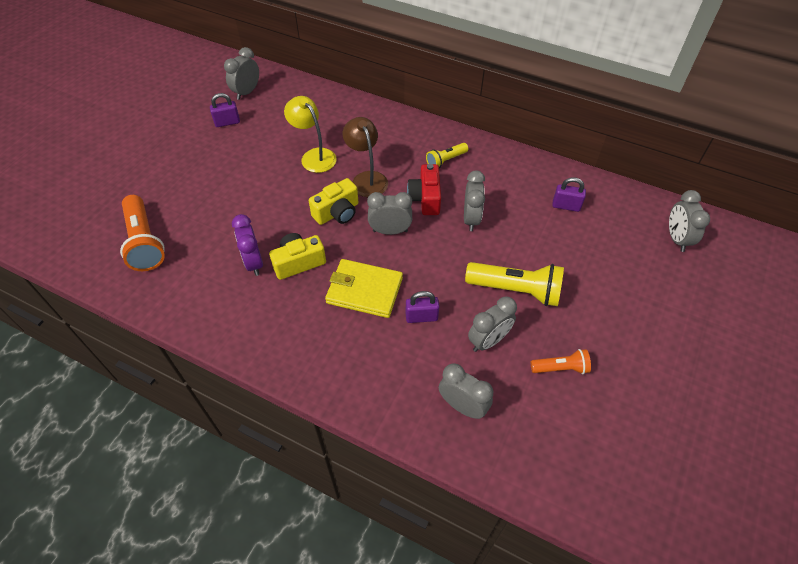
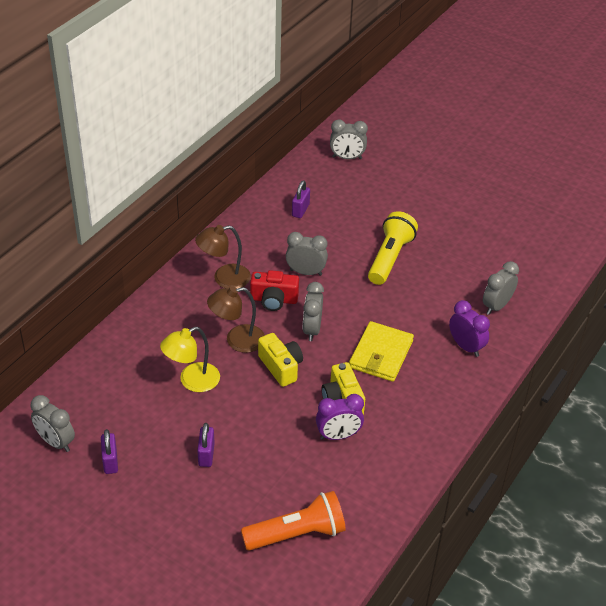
camera: 85 degrees left, 10 degrees down
purple padlock [406,291,439,323] -> purple padlock moved to [197,423,214,467]
yellow flashlight [426,143,468,168] -> brown lamp [195,225,251,289]
grey clock [468,296,517,352] -> none
orange flashlight [531,349,591,374] -> none
none -> purple clock [449,300,490,357]

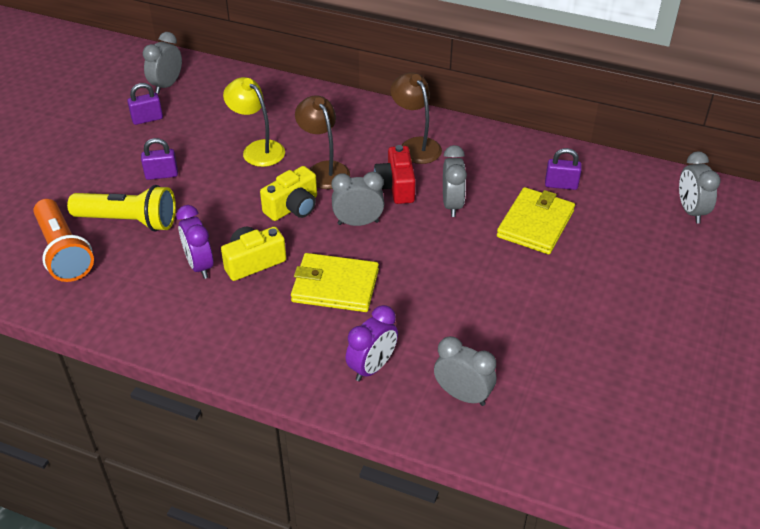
camera: 80 degrees right, 0 degrees up
yellow flashlight [368,211,418,285] -> yellow flashlight moved to [67,185,176,232]
none -> yellow wallet [497,187,575,254]

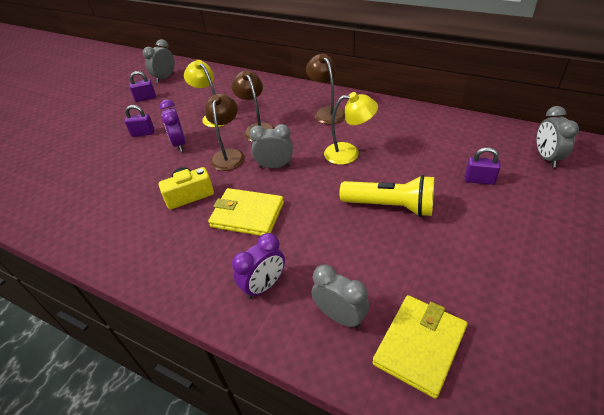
camera: 10 degrees right, 0 degrees up
orange flashlight [33,199,94,282] -> none
yellow flashlight [67,185,176,232] -> yellow flashlight moved to [339,175,434,217]
purple clock [176,205,214,279] -> purple clock moved to [159,99,186,152]
yellow camera [260,166,317,221] -> brown lamp [205,94,244,171]
red camera [374,145,416,204] -> none
grey clock [443,145,467,217] -> yellow lamp [324,92,378,165]
yellow wallet [497,187,575,254] -> yellow wallet moved to [373,295,467,399]
purple padlock [545,148,582,190] -> purple padlock moved to [465,147,501,185]

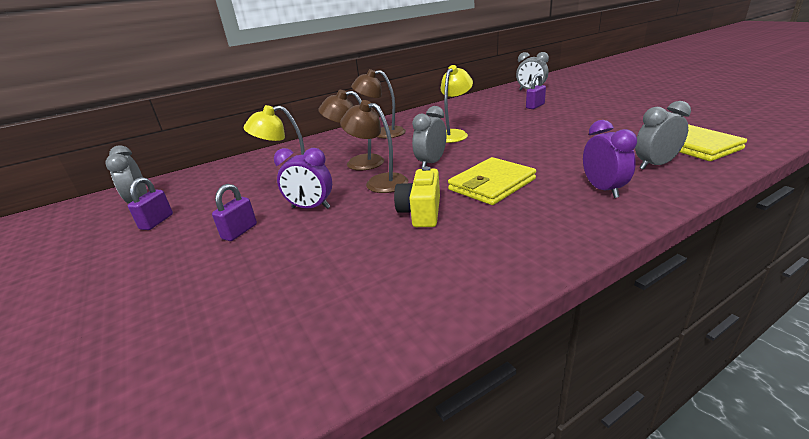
camera: 60 degrees left, 15 degrees down
yellow flashlight [339,175,434,217] -> none

